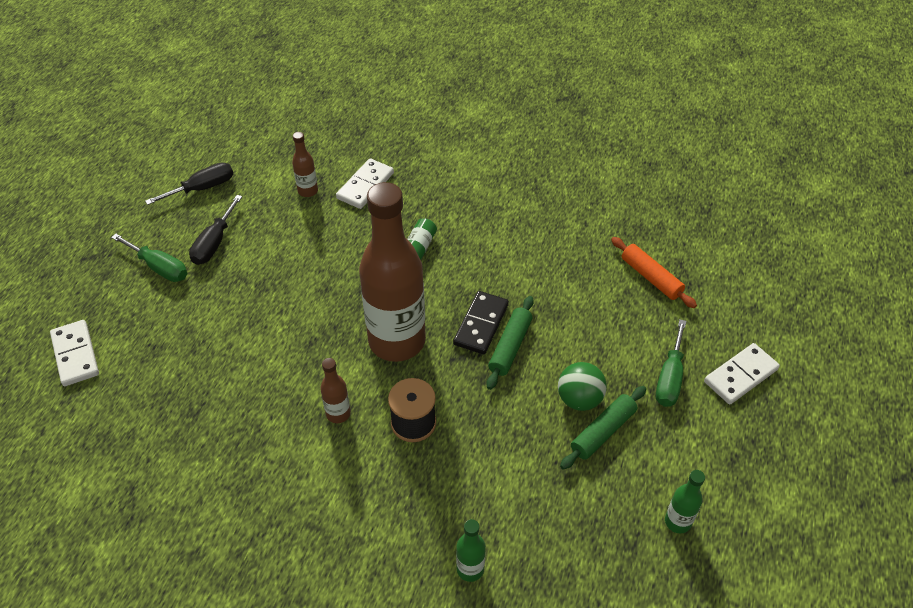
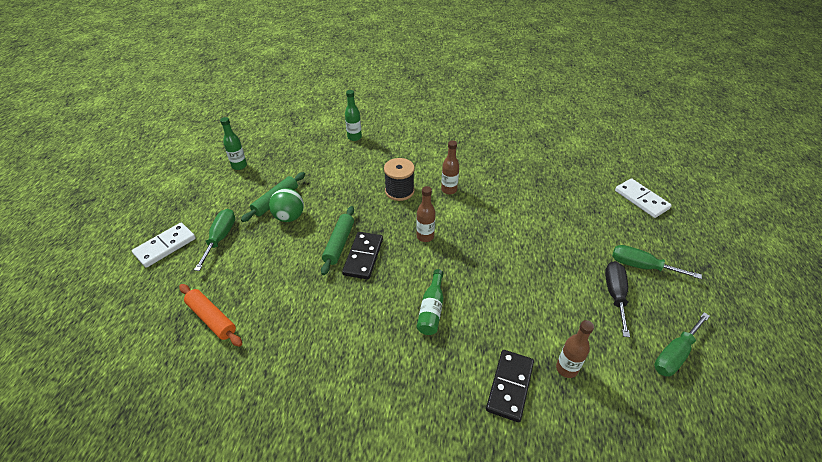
camera: 170 degrees right, 5 degrees down
black screwdriver [145,162,233,205] -> green screwdriver [654,312,710,376]
white domino [336,158,394,209] -> black domino [486,350,534,422]
brown bottle [359,182,426,362] -> brown bottle [416,186,435,242], size x0.41

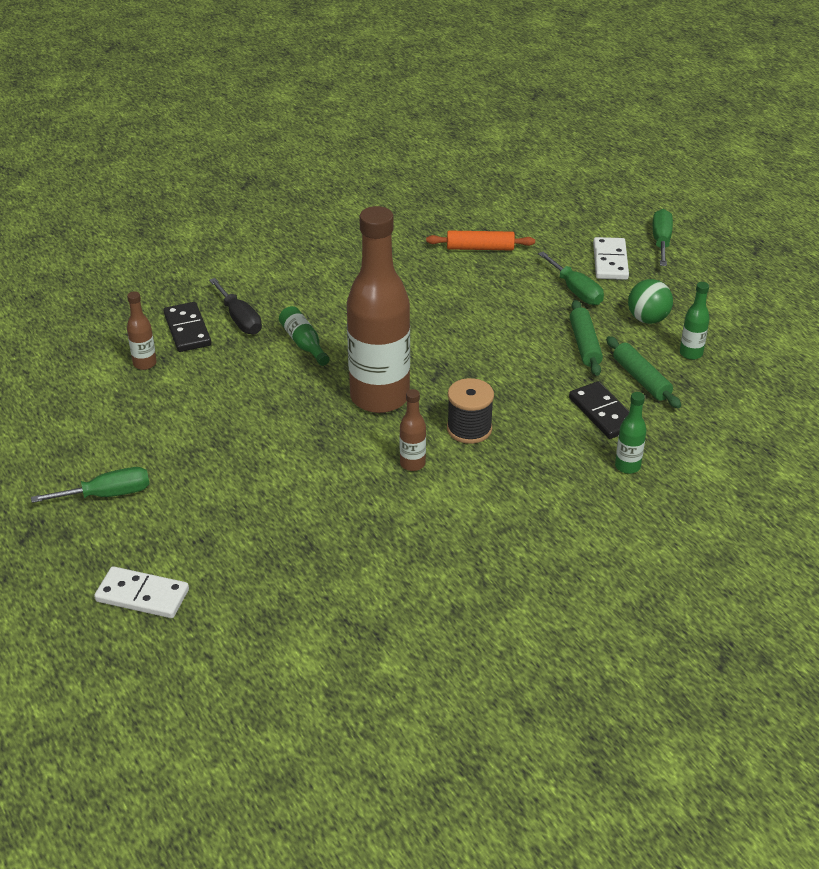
camera: 140 degrees right, 5 degrees down
green ball [269,188,304,222] -> green ball moved to [628,279,673,324]
green rolling pin [321,206,354,275] -> green rolling pin moved to [606,336,681,408]
black domino [342,232,383,280] -> black domino moved to [569,381,629,439]
brown bottle [416,186,435,242] -> brown bottle [347,206,410,413], size x2.45
black screwdriver [605,261,630,337] -> black screwdriver moved to [209,278,262,335]
green screwdriver [654,312,710,376] -> green screwdriver moved to [653,209,673,266]

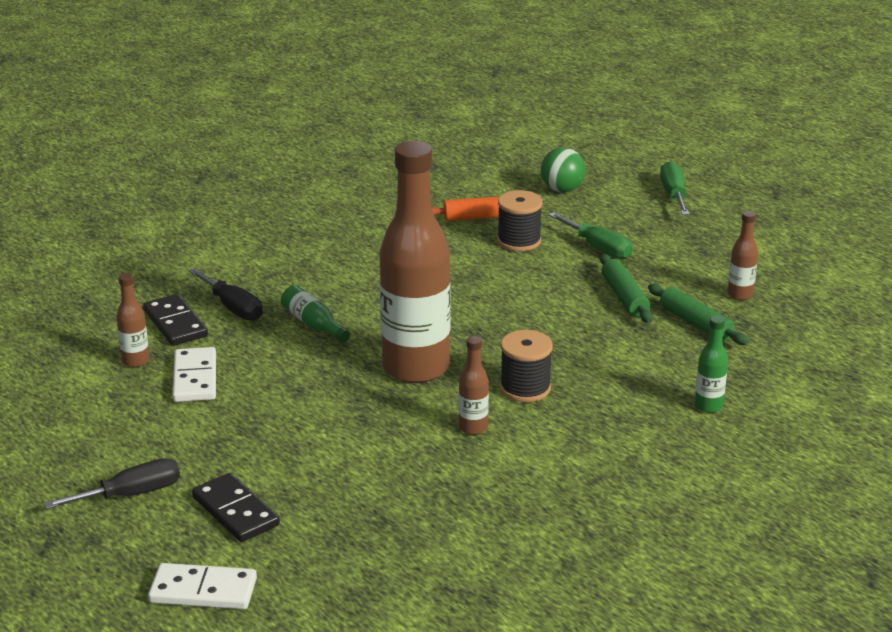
camera: 10 degrees left, 10 degrees down
green screwdriver [31,467,149,503] -> black screwdriver [44,458,180,509]
black domino [569,381,629,439] -> black domino moved to [192,473,280,542]
white domino [593,237,629,280] -> white domino moved to [173,347,216,402]
green ball [628,279,673,324] -> green ball moved to [541,148,586,192]
green bottle [680,282,710,360] -> brown bottle [728,211,758,300]
none -> black spool [497,190,543,251]

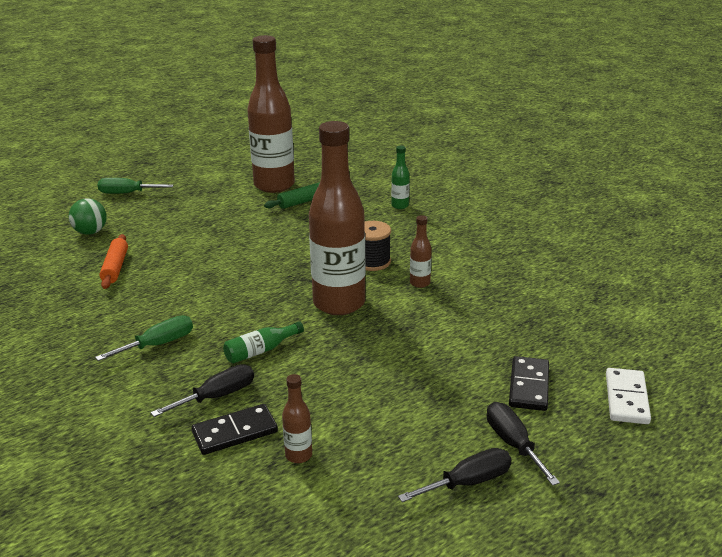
camera: 85 degrees left, 0 degrees up
white domino [173,347,216,402] -> none
black domino [192,473,280,542] -> black domino turned 45 degrees counterclockwise [509,356,549,411]
black spool [497,190,543,251] -> none
green screwdriver [548,212,633,259] -> green screwdriver moved to [95,315,193,361]
green rolling pin [600,254,652,323] -> none
brown bottle [728,211,758,300] -> brown bottle [247,35,295,193], size x2.45
none -> black screwdriver [398,448,512,502]

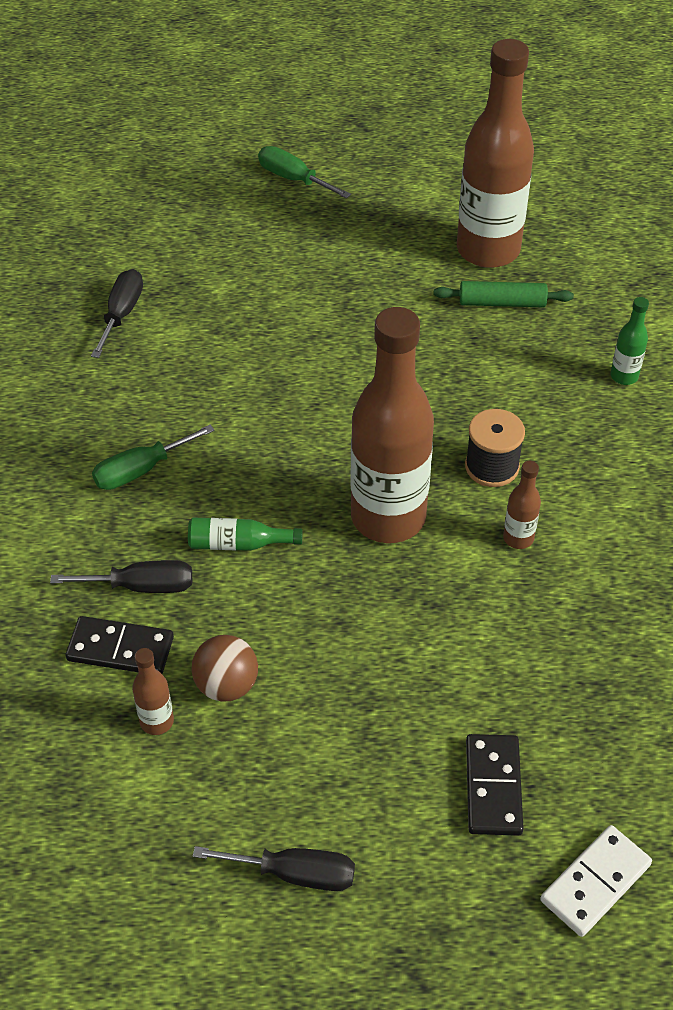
camera: 35 degrees right, 20 degrees up
green ball [69,198,107,235] -> none
green screwdriver [95,315,193,361] -> green screwdriver turned 150 degrees clockwise [92,425,215,490]
orange rolling pin [99,234,128,289] -> none
black screwdriver [487,402,560,486] -> black screwdriver moved to [91,269,143,358]
black domino [509,356,549,411] -> black domino turned 45 degrees counterclockwise [466,734,524,836]
none -> brown ball [192,635,258,702]

